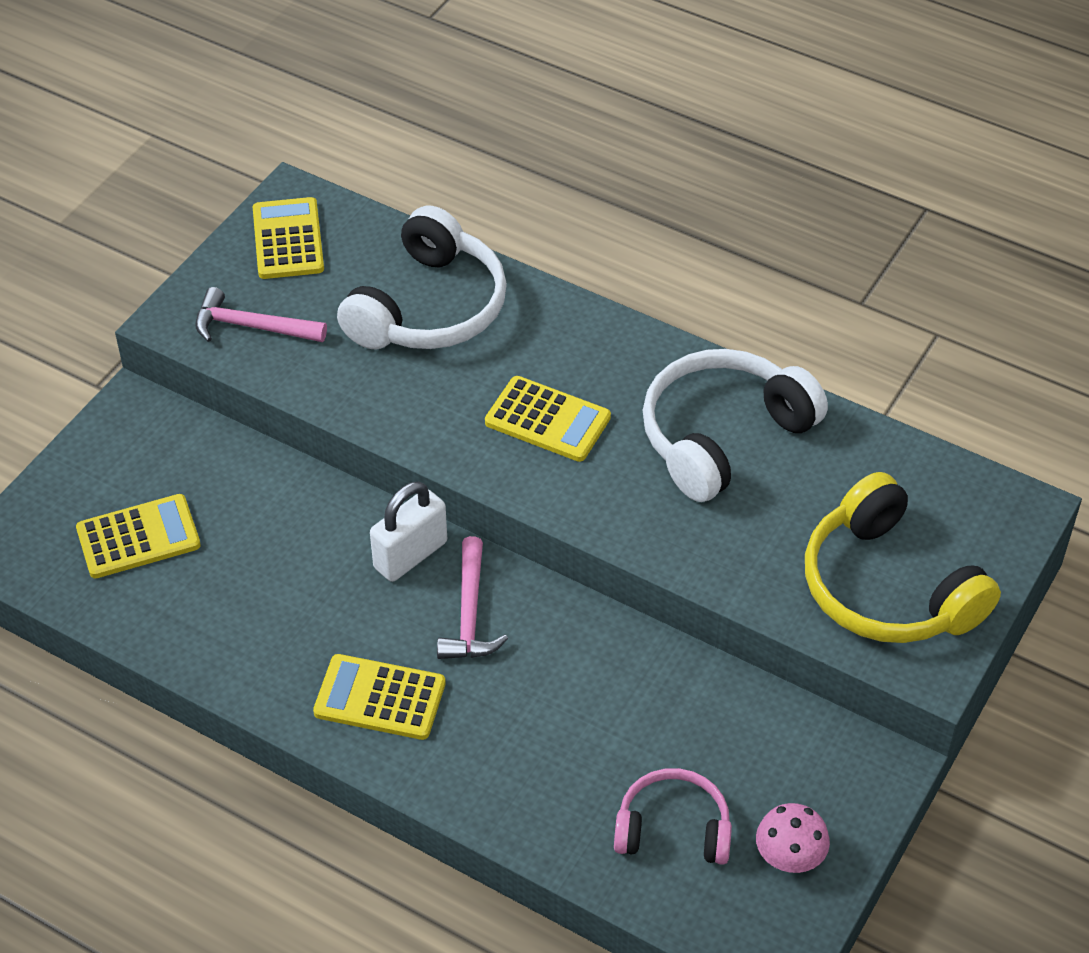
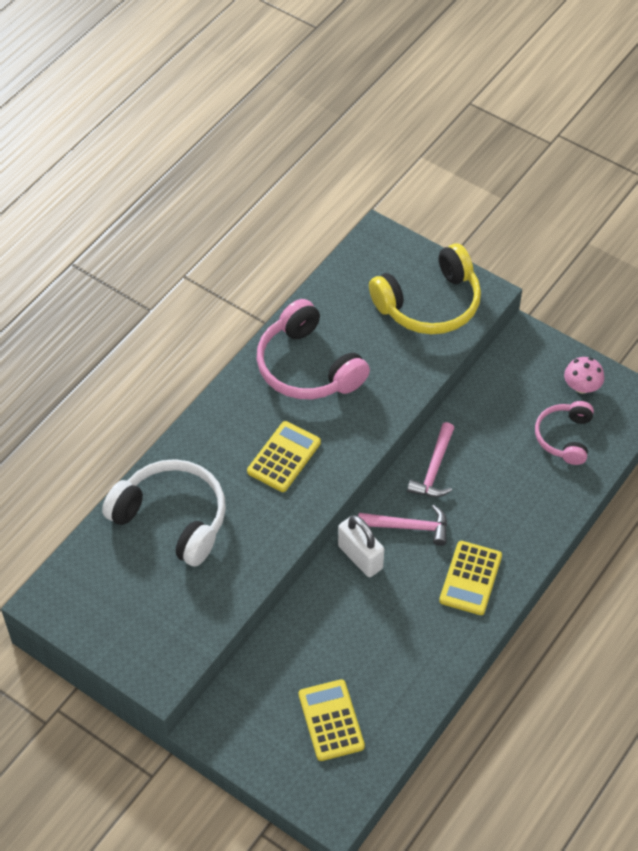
camera: 85 degrees left, 5 degrees up
pink hammer [195,287,327,342] -> pink hammer moved to [407,422,454,497]
yellow calculator [253,197,324,279] -> none
white headphones [643,349,828,502] -> pink headphones [256,299,370,399]

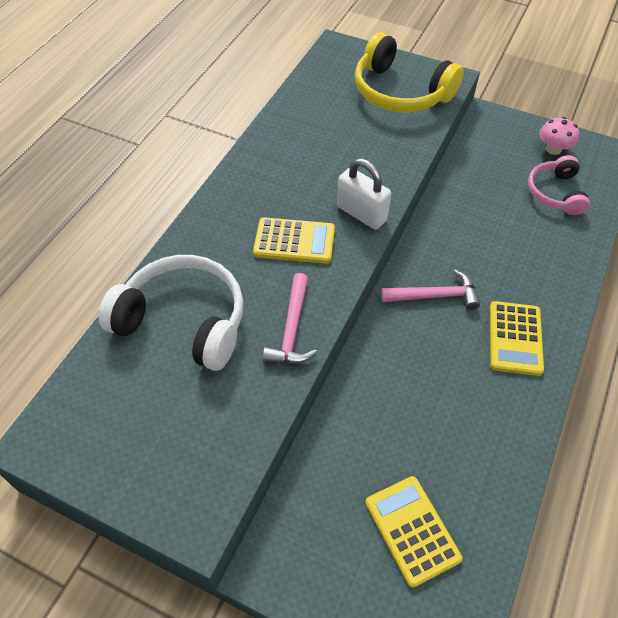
camera: 10 degrees left, 0 degrees up
yellow calculator [247,421,321,492] -> yellow calculator turned 75 degrees clockwise [253,217,335,264]
pink headphones [256,299,370,399] -> none
white padlock [338,515,384,577] -> white padlock moved to [337,158,391,230]
yellow headphones [369,243,481,334] -> yellow headphones turned 75 degrees clockwise [355,32,464,112]
pink hammer [407,422,454,497] -> pink hammer moved to [263,273,317,364]

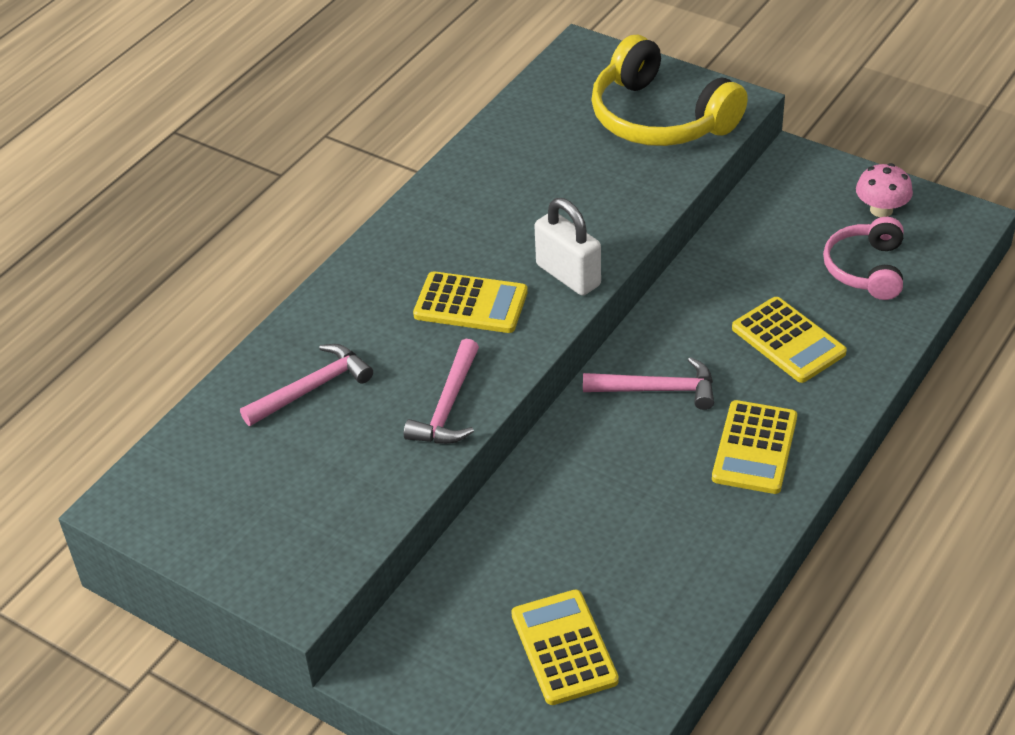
camera: 10 degrees right, 10 degrees down
white headphones [98,255,243,371] -> pink hammer [240,344,373,426]
none -> yellow calculator [732,297,847,383]

